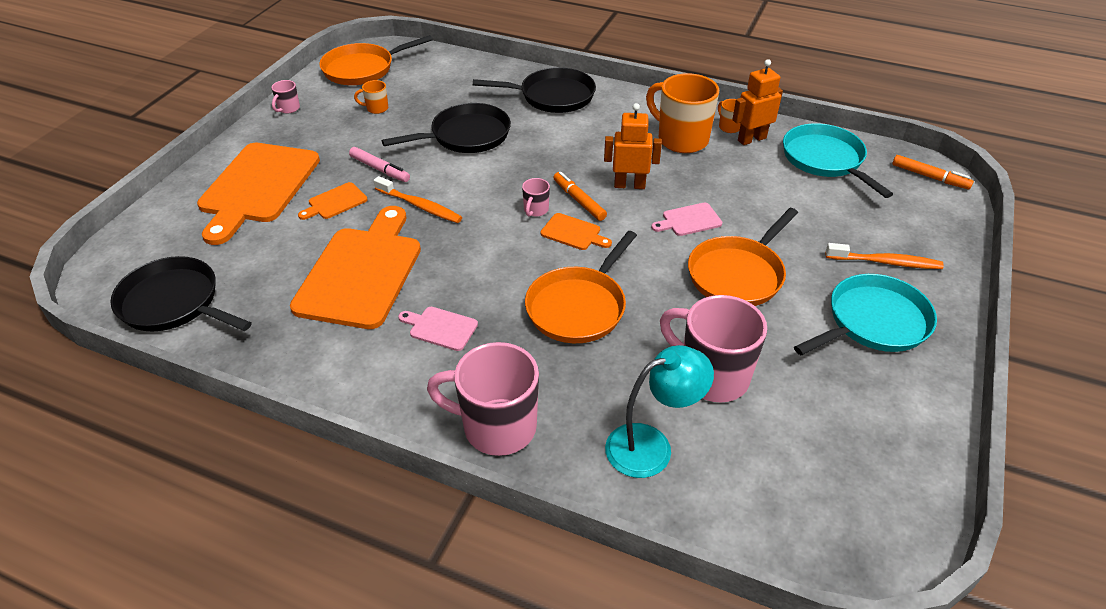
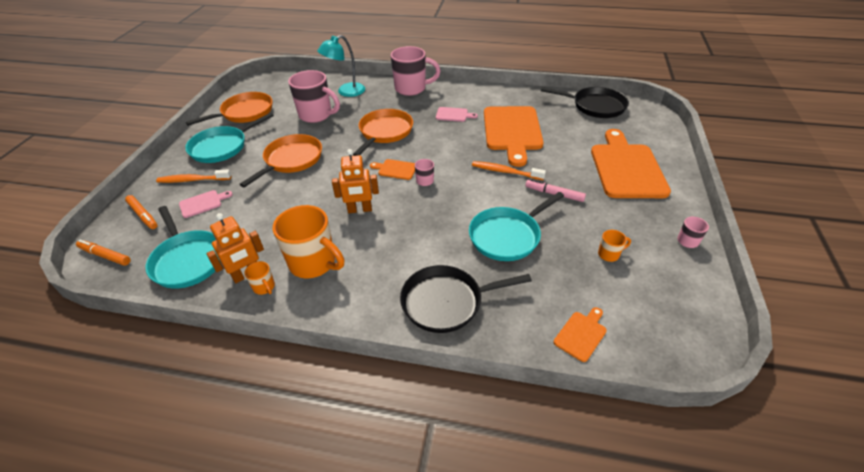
camera: 170 degrees right, 0 degrees up
orange cutting board [298,182,368,220] -> orange cutting board moved to [554,307,607,362]
orange pan [319,35,433,85] -> orange pan moved to [186,92,273,126]
black pan [382,103,511,153] -> turquoise pan [469,192,564,261]
orange marker [553,172,607,221] -> orange marker moved to [125,195,158,229]
pink cutting board [651,203,722,236] -> pink cutting board moved to [179,190,233,218]

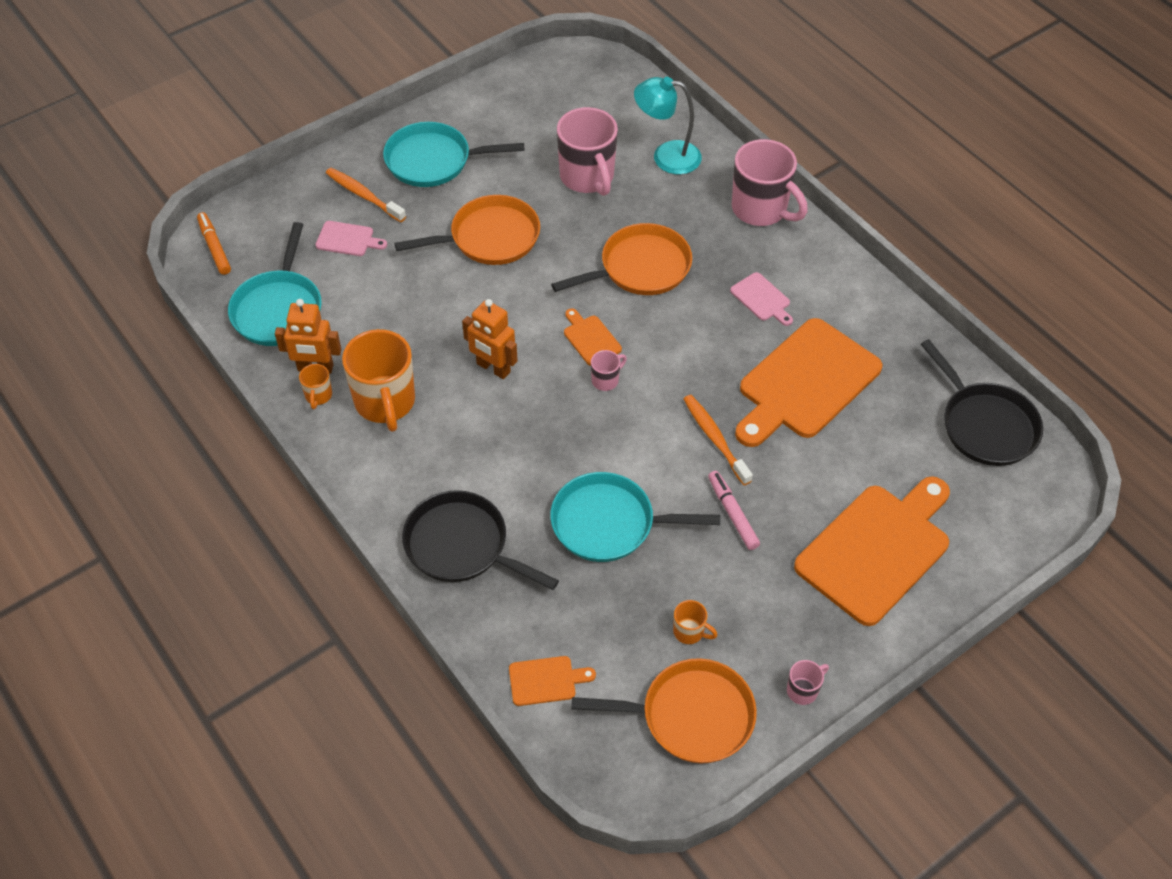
camera: 40 degrees right, 10 degrees up
orange marker [125,195,158,229] -> none
orange pan [186,92,273,126] -> orange pan moved to [572,658,757,763]

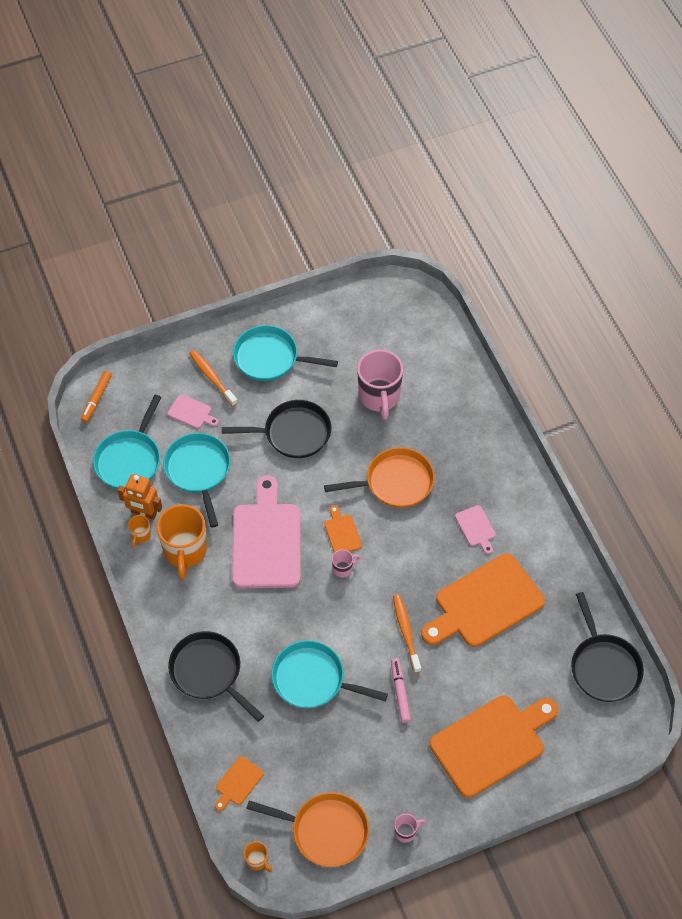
camera: 15 degrees right, 5 degrees up
orange marker [197,212,231,275] -> orange marker turned 150 degrees counterclockwise [81,371,112,423]
orange pan [394,195,540,265] -> black pan [222,400,331,458]
orange robot [462,299,518,379] -> pink cutting board [232,475,301,588]
orange cutting board [509,656,596,706] -> orange cutting board turned 120 degrees clockwise [215,756,264,811]
turquoise lamp [634,77,702,174] -> none
orange mug [673,600,718,644] -> orange mug moved to [244,841,272,872]
pink mug [732,139,808,226] -> none
none -> turquoise pan [163,433,230,527]

